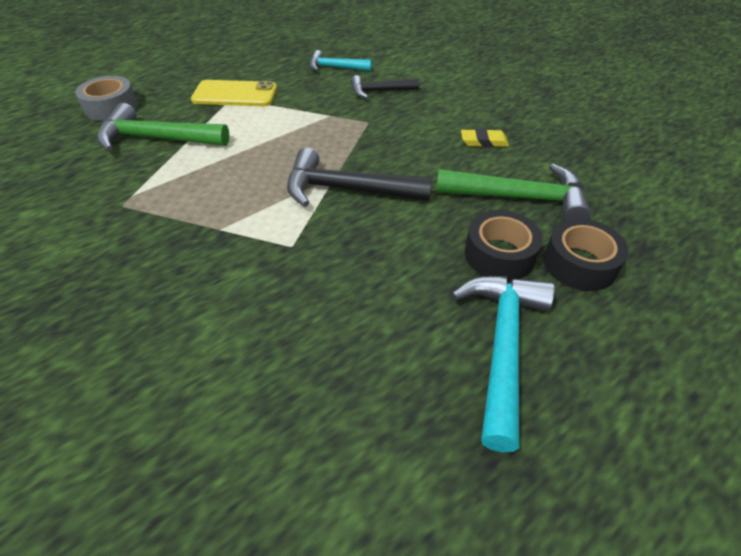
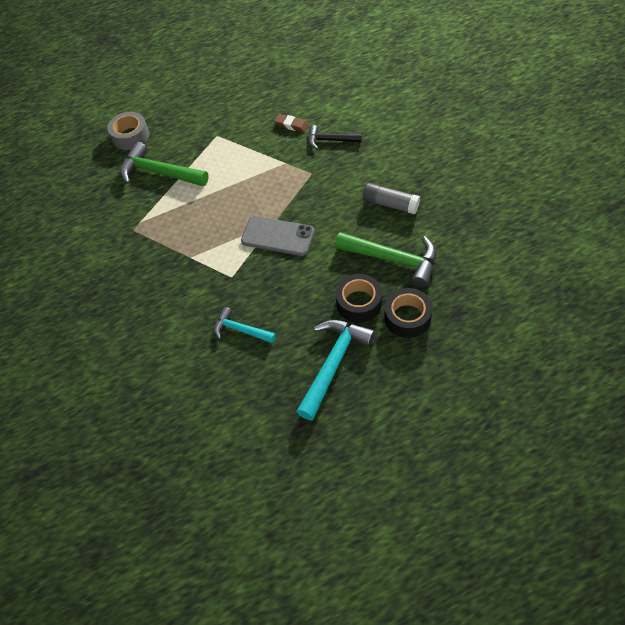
camera: 20 degrees right, 10 degrees up
yellow phone [191,80,277,106] -> none
black hammer [287,148,432,207] -> grey phone [241,216,315,256]
turquoise hammer [310,50,372,72] -> turquoise hammer moved to [214,307,276,343]
yellow eraser [461,129,509,147] -> grey glue stick [363,183,420,214]
none -> brown eraser [275,114,309,132]

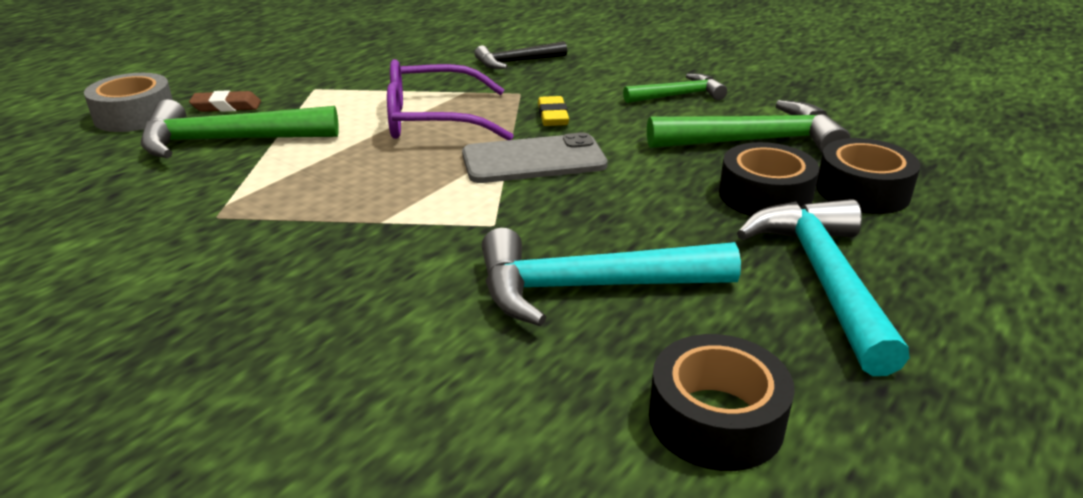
camera: 35 degrees left, 25 degrees down
turquoise hammer [214,307,276,343] -> turquoise hammer [482,228,741,326], size x1.68
brown eraser [275,114,309,132] -> brown eraser moved to [189,90,261,112]
grey glue stick [363,183,420,214] -> green hammer [623,73,727,103]
none -> purple glasses [387,59,514,140]
none -> yellow eraser [538,96,569,126]
none -> black tape [649,334,795,471]

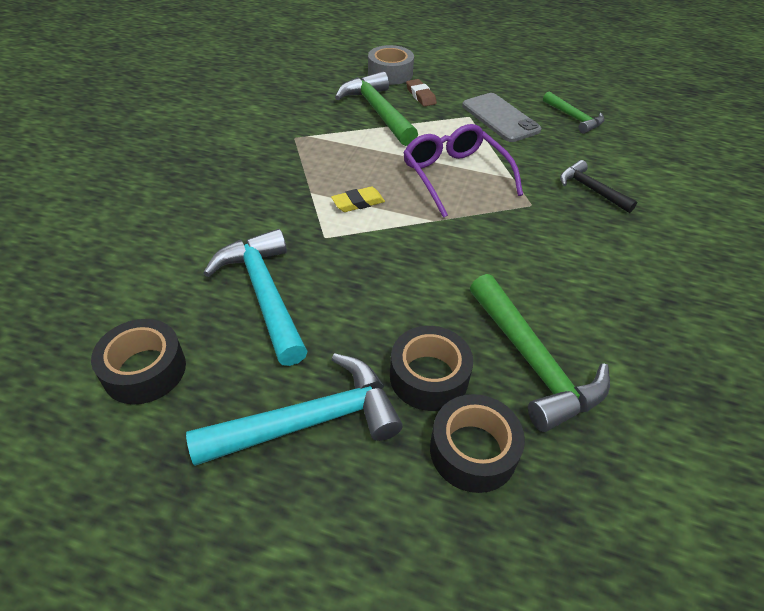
camera: 70 degrees right, 15 degrees up
grey phone [462,132,608,183] -> grey phone moved to [462,93,541,142]
yellow eraser [538,96,569,126] -> yellow eraser moved to [331,187,385,212]
green hammer [623,73,727,103] -> green hammer moved to [543,91,604,134]

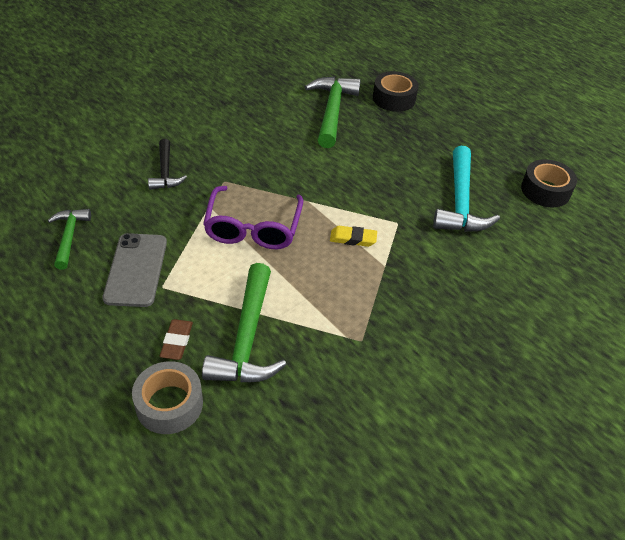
camera: 150 degrees left, 0 degrees up
turquoise hammer [186,353,403,466] -> none
black tape [390,326,473,411] -> none

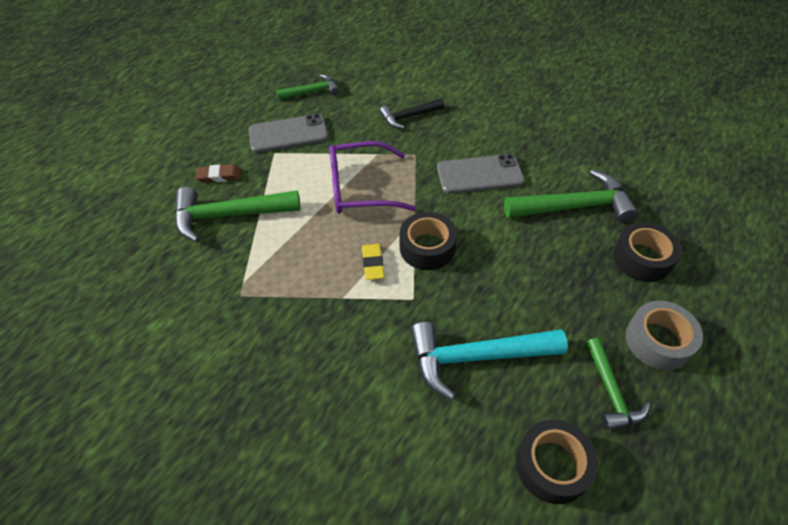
camera: 80 degrees right, 5 degrees up
grey tape [132,361,203,434] -> grey tape moved to [626,301,703,370]
none -> black tape [399,212,457,270]
none -> grey phone [437,154,524,194]
none -> green hammer [586,338,650,430]

